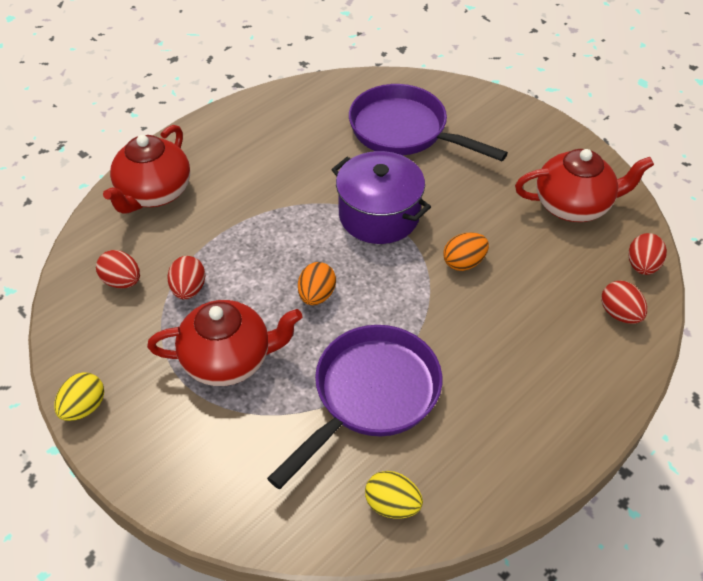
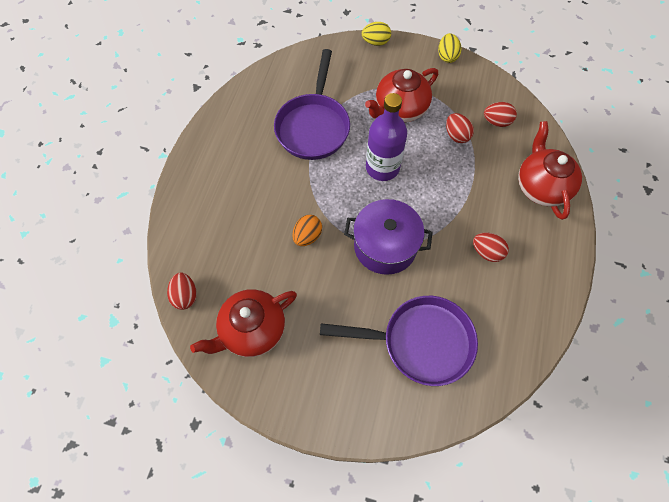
camera: 150 degrees right, 15 degrees up
orange egg [298,262,336,305] -> purple bottle [366,93,407,181]
yellow egg [365,471,423,519] -> yellow egg moved to [362,22,391,46]
red egg [601,281,647,324] -> red egg moved to [473,233,509,262]

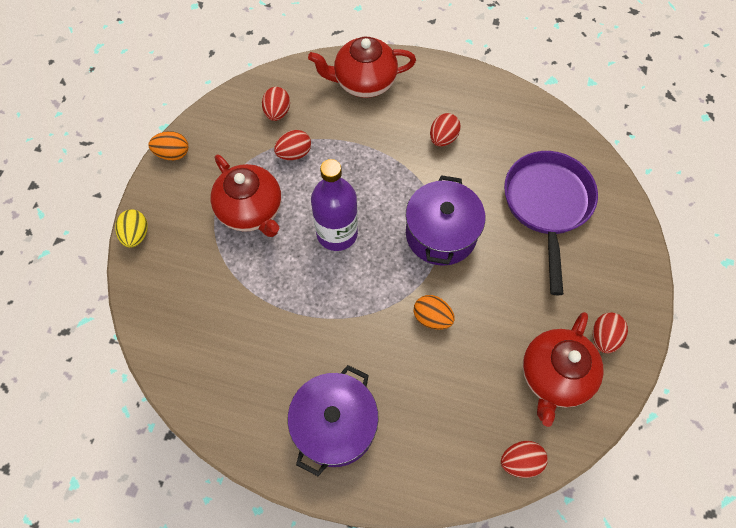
camera: 90 degrees left, 0 degrees up
red teapot [190,289,297,357] -> red teapot turned 60 degrees clockwise [523,312,603,427]
purple pan [274,49,350,160] -> none
yellow egg [438,33,462,63] -> orange egg [149,131,188,160]
none -> purple pot [288,365,379,476]
none -> red egg [593,312,628,353]

